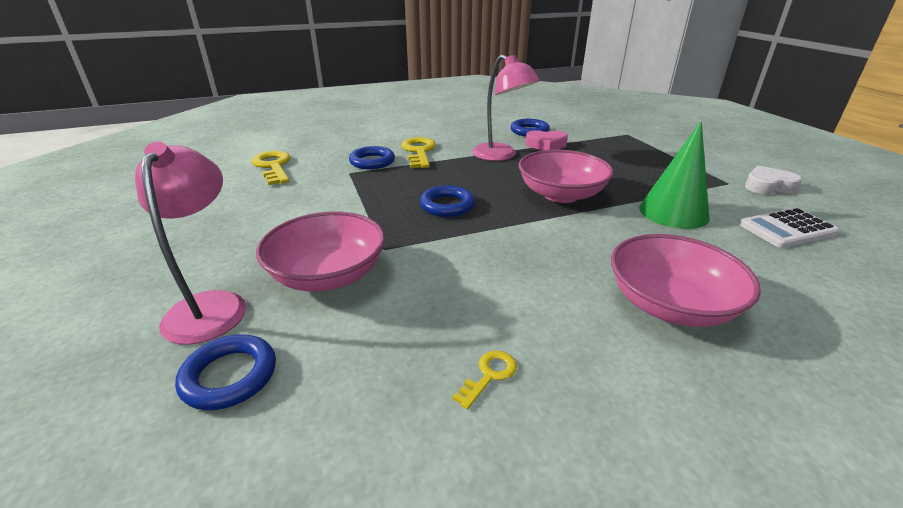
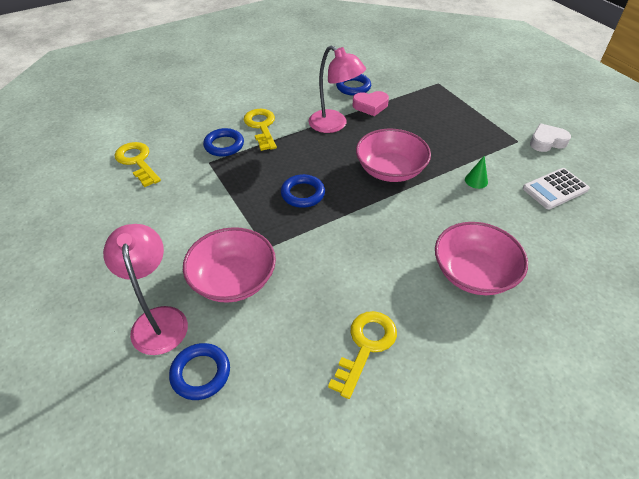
camera: 10 degrees left, 15 degrees up
yellow key [452,351,517,409] -> yellow key [328,311,397,399], size x1.94
green cone [639,121,710,229] -> green cone [465,155,488,189], size x0.46

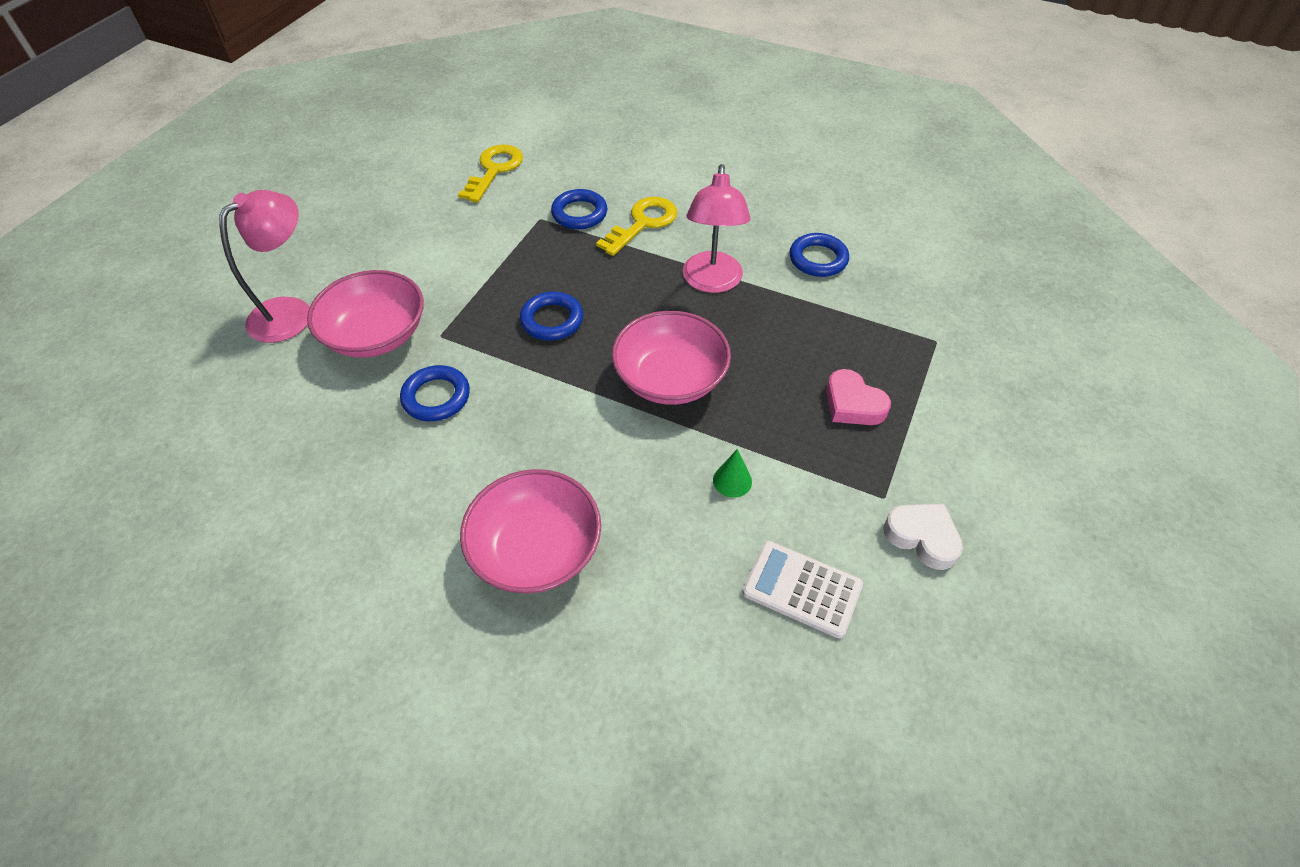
camera: 55 degrees right, 5 degrees up
blue ring [169,343,230,400] -> blue ring moved to [400,365,470,422]
yellow key [328,311,397,399] -> none
pink heart [353,91,389,116] -> pink heart moved to [826,369,891,425]

